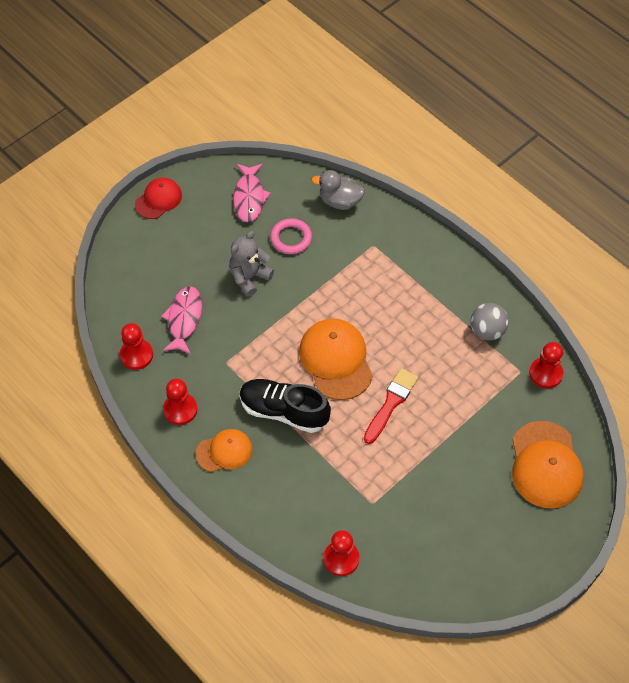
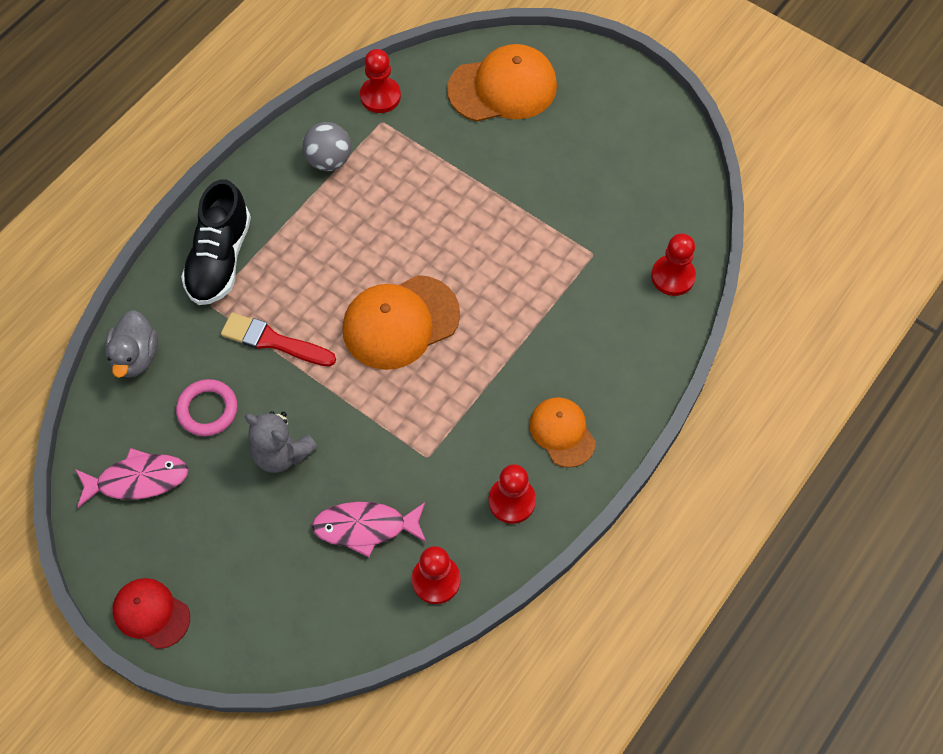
camera: 100 degrees left, 5 degrees up
black shoe [240,379,331,433] -> black shoe moved to [181,179,251,305]
red brush [364,368,418,444] -> red brush moved to [221,312,336,367]

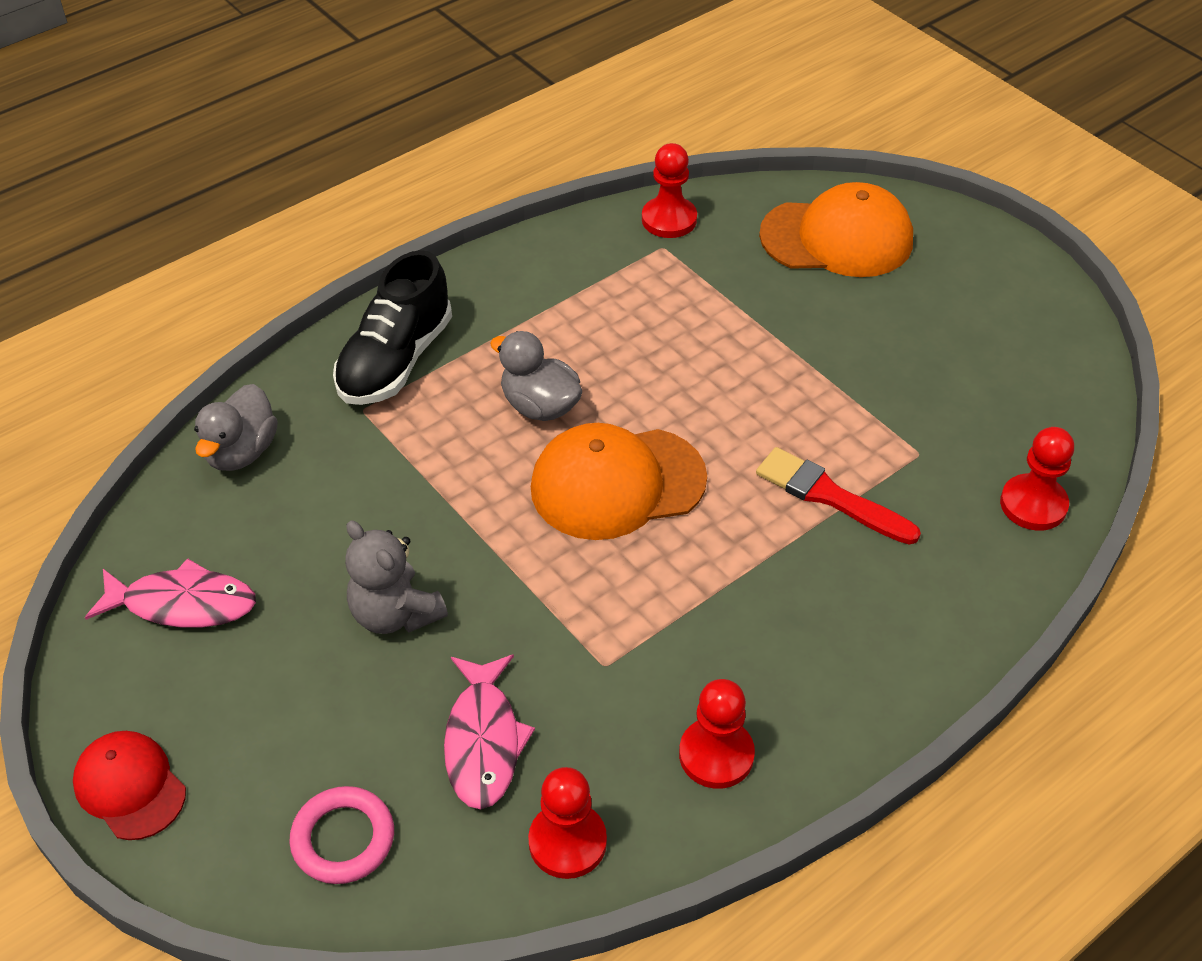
camera: 15 degrees right, 15 degrees down
pink ring [176,379,237,436] -> pink ring moved to [289,786,394,884]
red brush [221,312,336,367] -> red brush moved to [756,447,921,545]
grey ball [303,122,351,171] -> none
pink fish [312,502,426,557] -> pink fish turned 105 degrees counterclockwise [444,654,535,809]
orange cap [529,397,596,468] -> none
none -> grey duck [490,331,582,421]

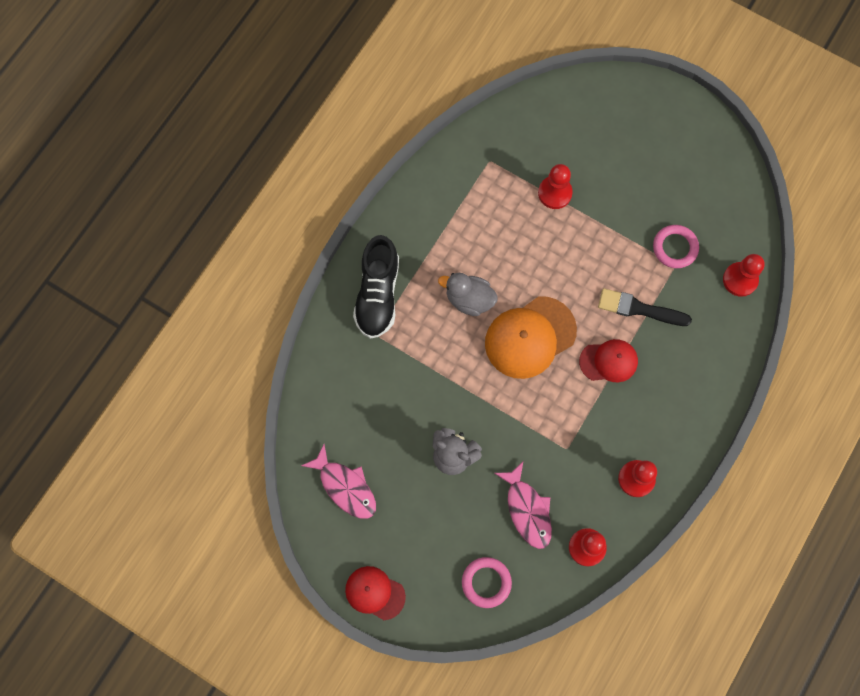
camera: 20 degrees left, 25 degrees up
pink fish [85,558,256,628] -> pink fish turned 60 degrees clockwise [301,444,376,519]
grey duck [194,384,278,471] -> none
red pawn [642,143,697,238] -> red pawn moved to [538,164,573,209]
red brush [756,447,921,545] -> black brush [598,288,692,326]
orange cap [759,182,913,277] -> none
none -> red cap [579,339,638,382]
none -> pink ring [653,225,699,268]

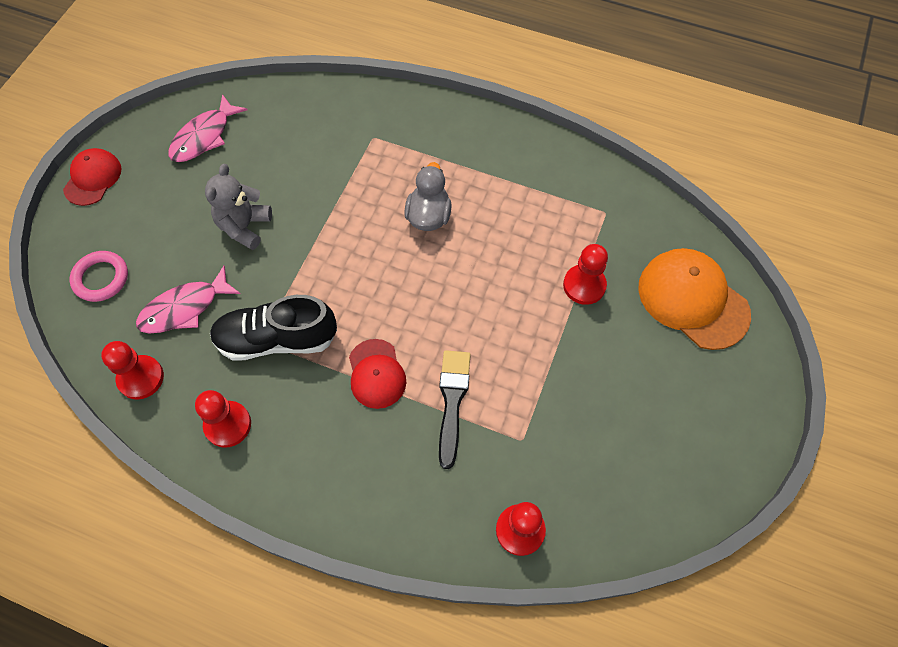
camera: 80 degrees right, 10 degrees down
black shoe [353,235,399,339] -> black shoe moved to [210,295,337,361]
orange cap [485,296,577,379] -> orange cap moved to [638,248,751,350]
pink ring [653,225,699,268] -> none

